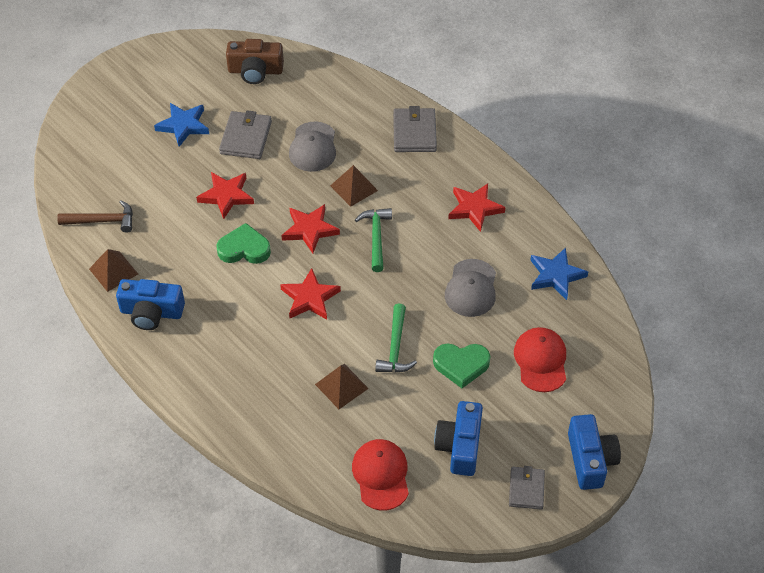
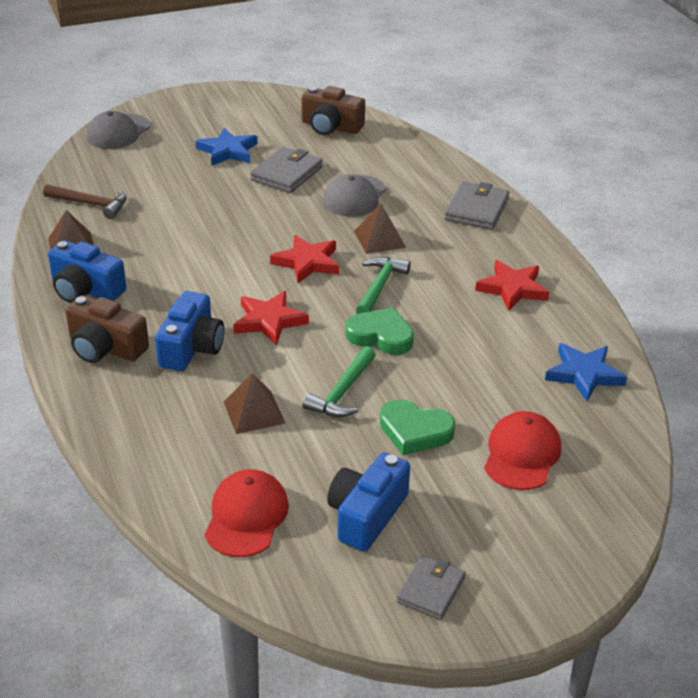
camera: 20 degrees right, 15 degrees down
red star [196,172,254,219] -> none
green heart [216,223,271,264] -> green heart moved to [345,307,414,355]
grey cap [445,259,496,317] -> grey cap moved to [86,111,151,149]
blue camera [568,414,621,490] -> blue camera moved to [155,291,224,371]
none -> brown camera [65,295,149,363]

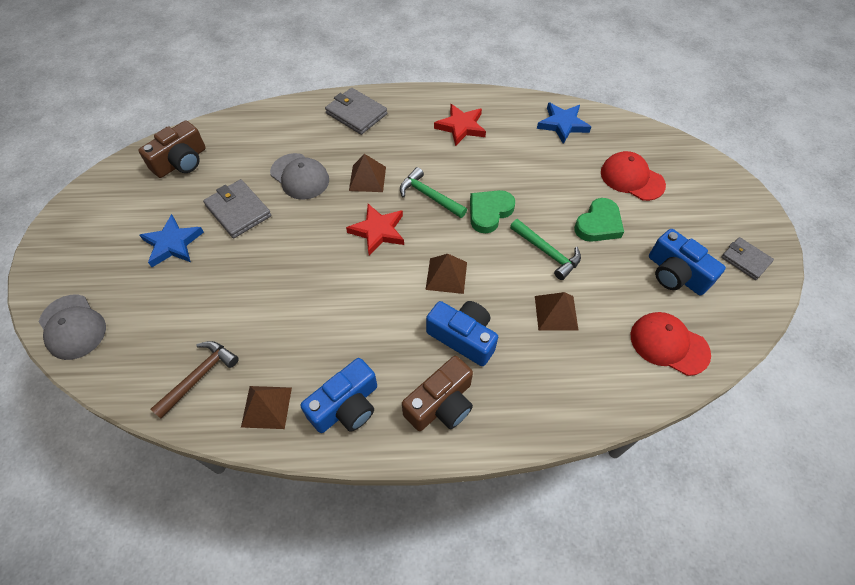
camera: 70 degrees left, 20 degrees up
red star [233,291,309,346] -> brown pyramid [426,254,467,294]

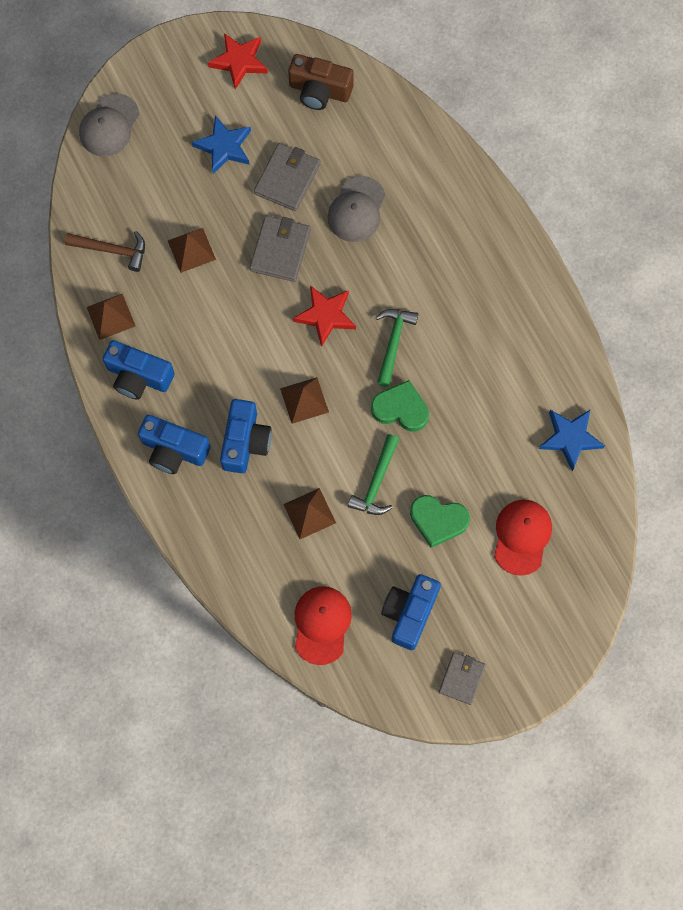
camera: 65 degrees right, 15 degrees up
grey wallet [325,88,387,135] -> grey wallet moved to [250,216,311,282]
brown pyramid [349,154,386,192] -> brown pyramid moved to [168,228,216,273]
brown camera [402,356,473,431] -> blue camera [138,415,210,474]
red star [434,104,486,146] -> red star moved to [208,33,268,89]

